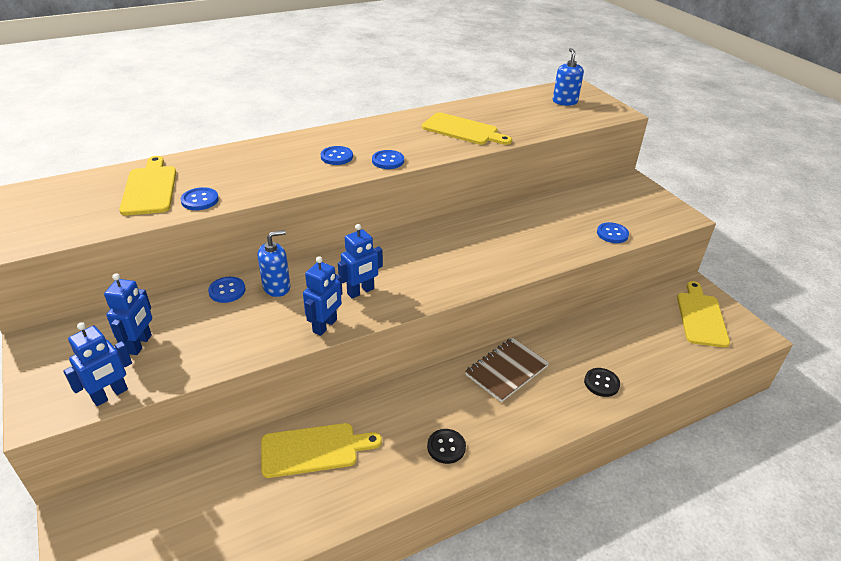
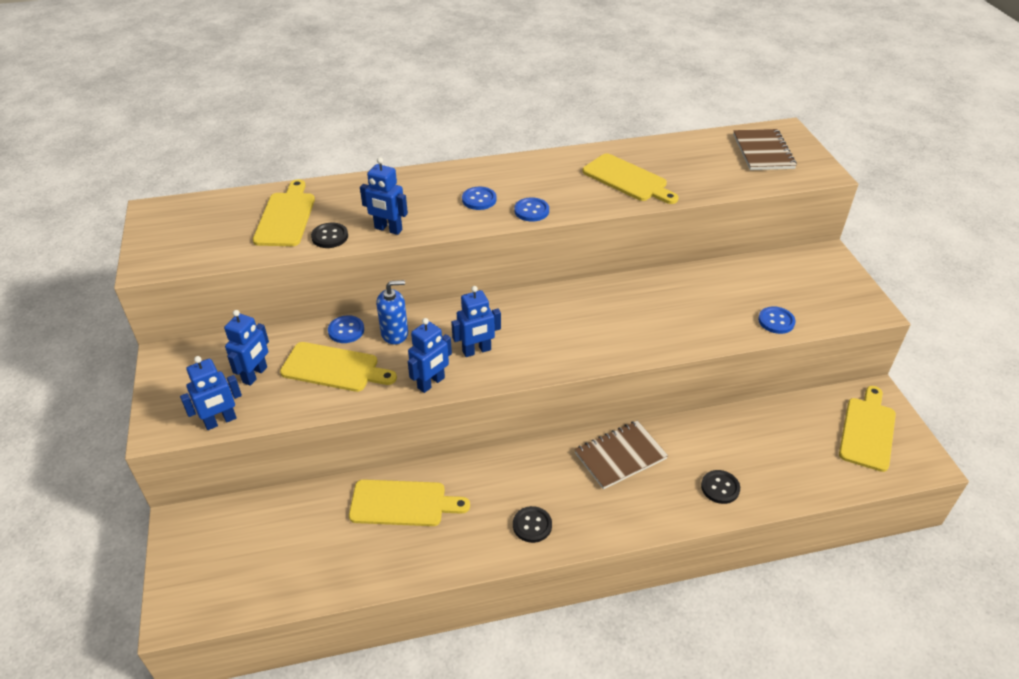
camera: 15 degrees right, 5 degrees up
blue button [181,187,219,210] -> black button [311,223,348,248]
blue soap dispenser [553,48,584,106] -> brown notebook [733,129,797,170]
none -> yellow cutting board [280,342,397,392]
none -> blue robot [360,157,408,235]

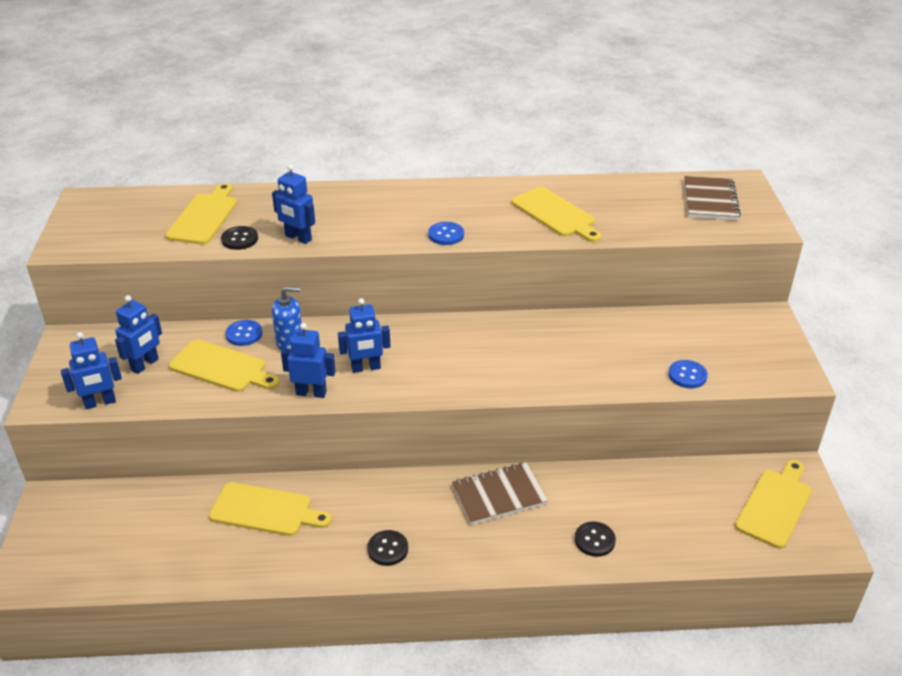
camera: 10 degrees right, 5 degrees down
blue robot [408,318,452,393] -> blue robot turned 135 degrees counterclockwise [281,323,336,398]
blue button [462,187,496,210] -> none

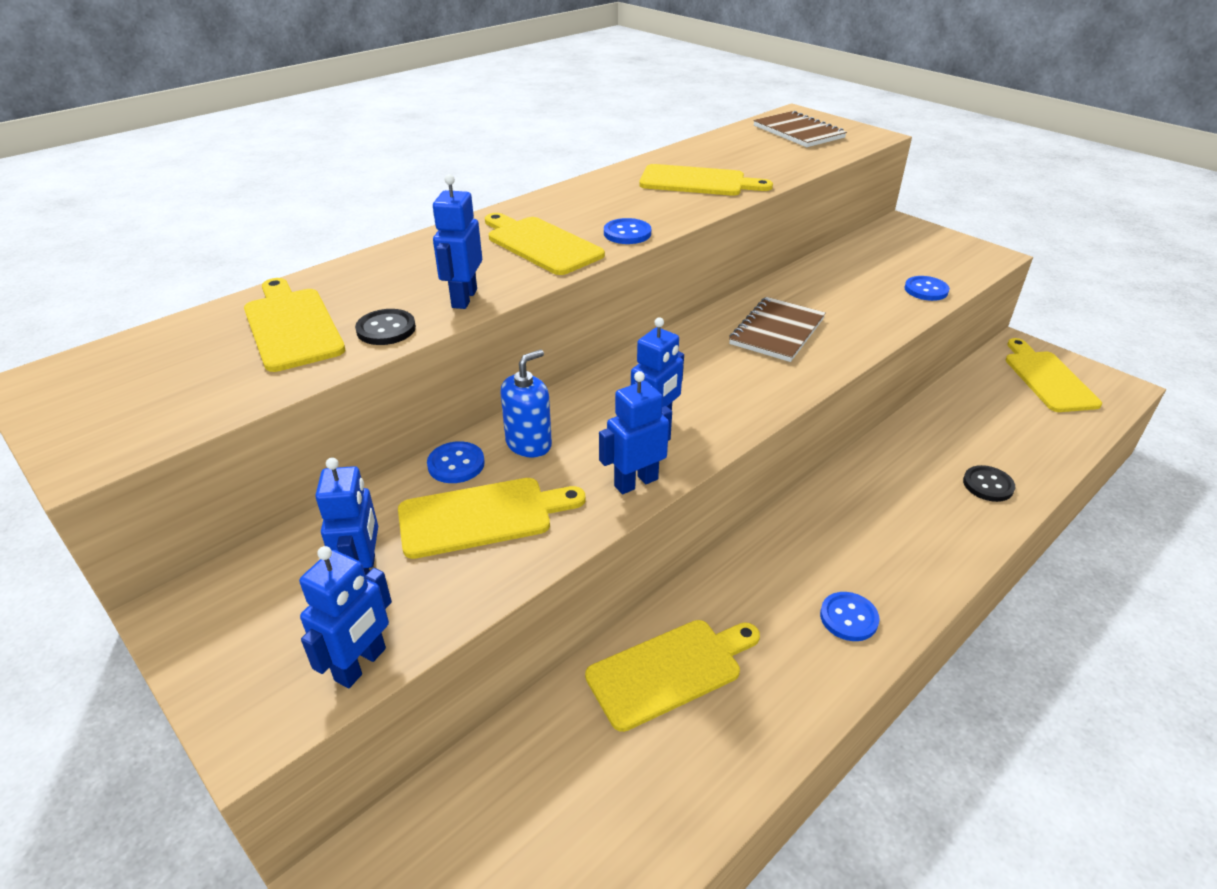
camera: 40 degrees left, 0 degrees up
blue robot [272,164,315,244] -> blue robot turned 105 degrees clockwise [433,174,482,309]
black button [367,530,408,566] -> blue button [820,592,880,641]
brown notebook [452,462,548,525] -> brown notebook moved to [729,297,826,362]
none -> yellow cutting board [485,213,605,275]

